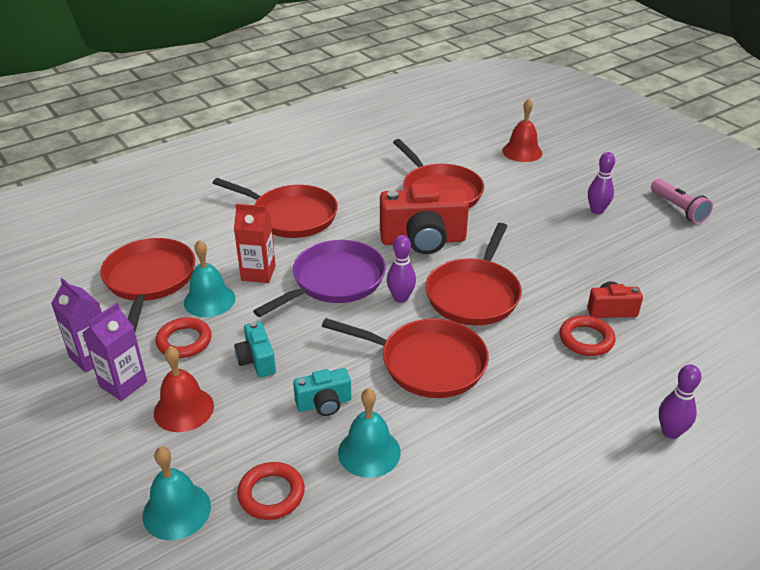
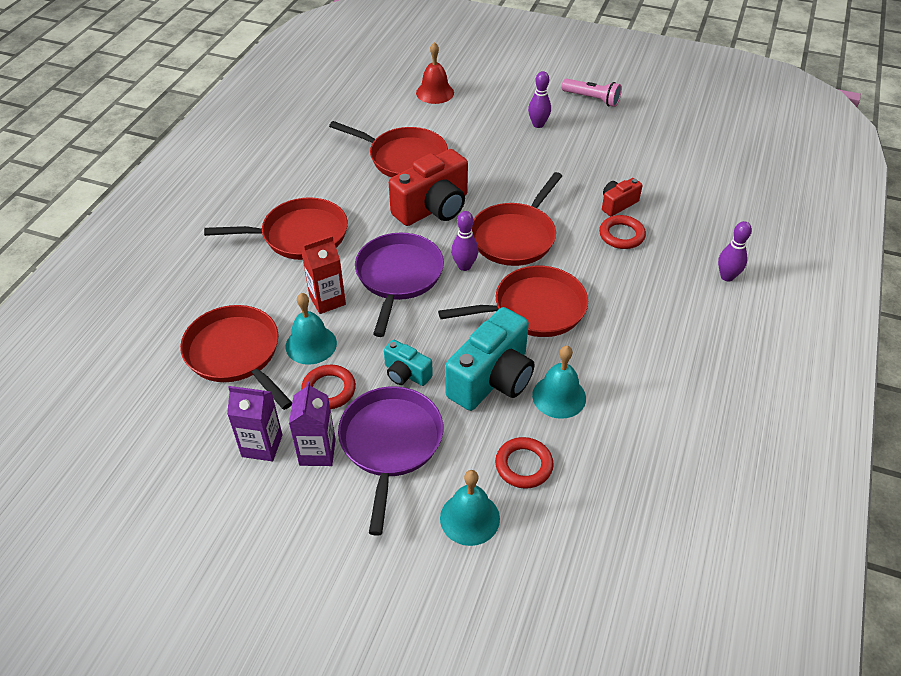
camera: 35 degrees left, 10 degrees up
red bell [154,346,214,432] -> purple pan [338,386,443,536]
turquoise camera [293,368,351,416] -> turquoise camera [445,307,535,411], size x1.96
red pan [425,223,522,325] -> red pan turned 45 degrees clockwise [472,172,562,266]

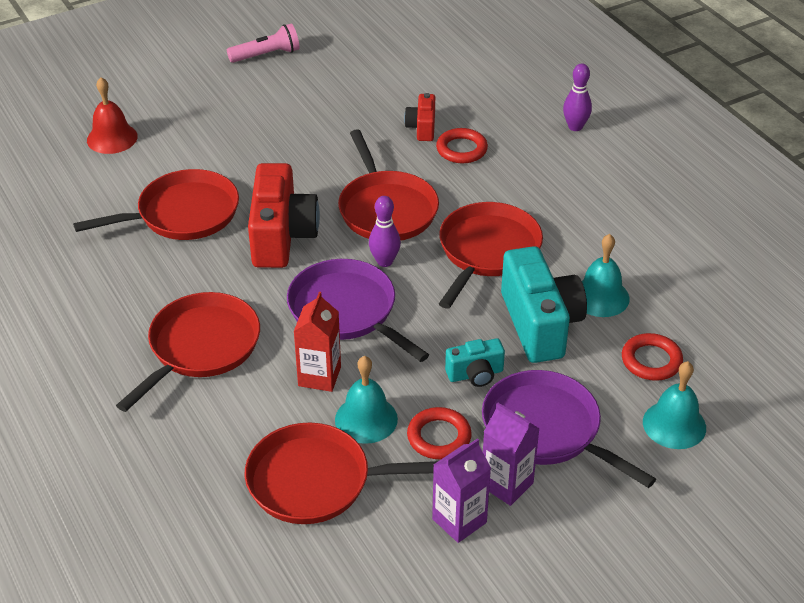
camera: 50 degrees left, 5 degrees down
purple bowling pin [528,71,551,128] -> none

